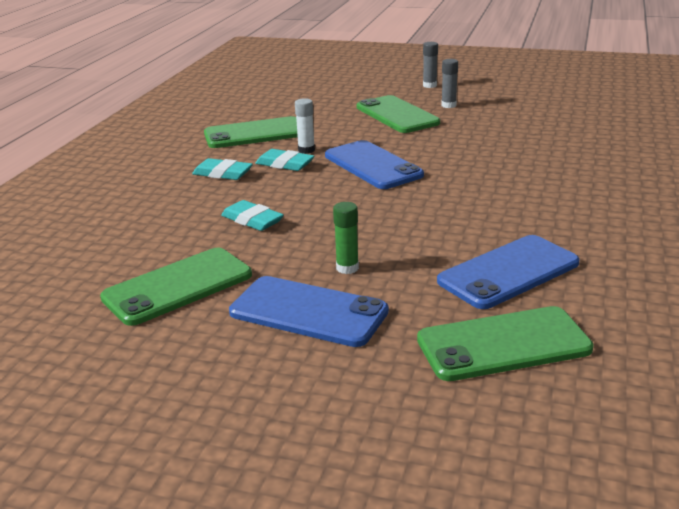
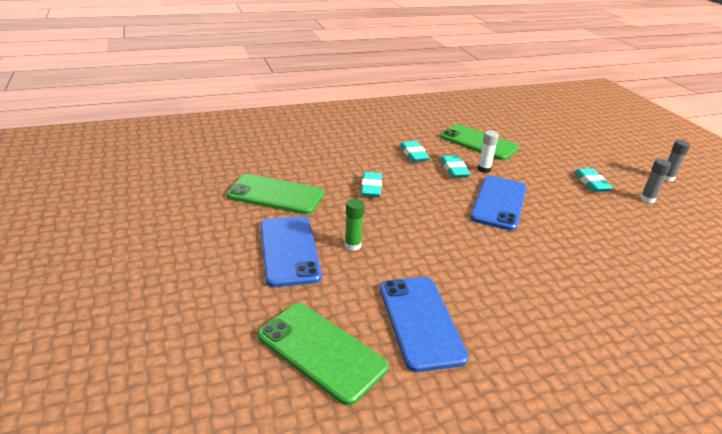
camera: 50 degrees right, 5 degrees up
green phone [357,95,440,133] -> turquoise eraser [574,168,613,192]
blue phone [437,235,580,309] -> blue phone turned 60 degrees clockwise [380,277,469,372]

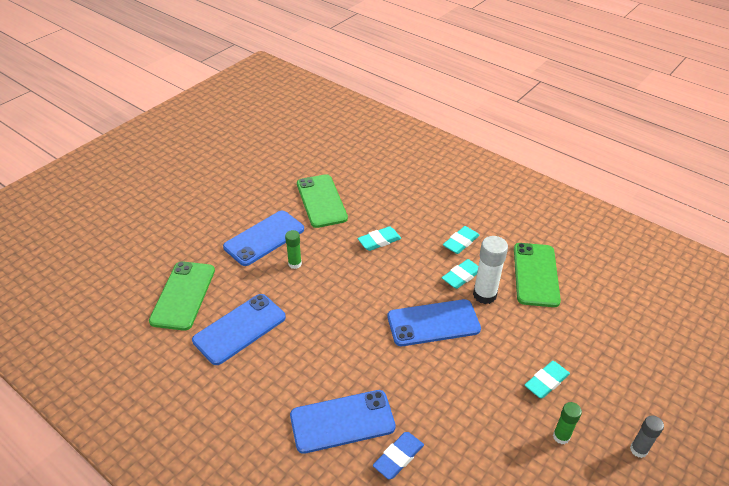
camera: 60 degrees right, 10 degrees up
white glue stick [478,130,499,173] -> white glue stick [473,236,508,304], size x1.69
grey glue stick [640,159,671,203] -> green glue stick [553,402,582,444]
none -> blue phone [290,390,396,454]
none -> blue eraser [373,432,424,479]

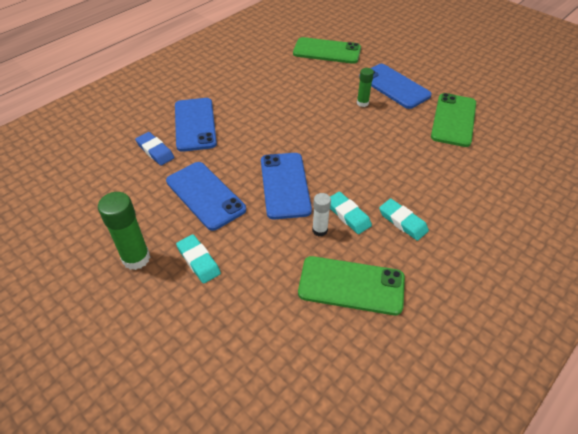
camera: 95 degrees right, 5 degrees up
blue phone [192,294,286,365] -> blue phone moved to [166,162,246,231]
green phone [297,174,348,228] -> green phone turned 60 degrees counterclockwise [431,93,476,147]
turquoise eraser [357,226,401,251] -> none
white glue stick [473,236,508,304] -> white glue stick [312,193,331,236], size x0.59
green glue stick [553,402,582,444] -> green glue stick [98,192,150,270], size x1.69
grey glue stick [630,415,664,458] -> none

